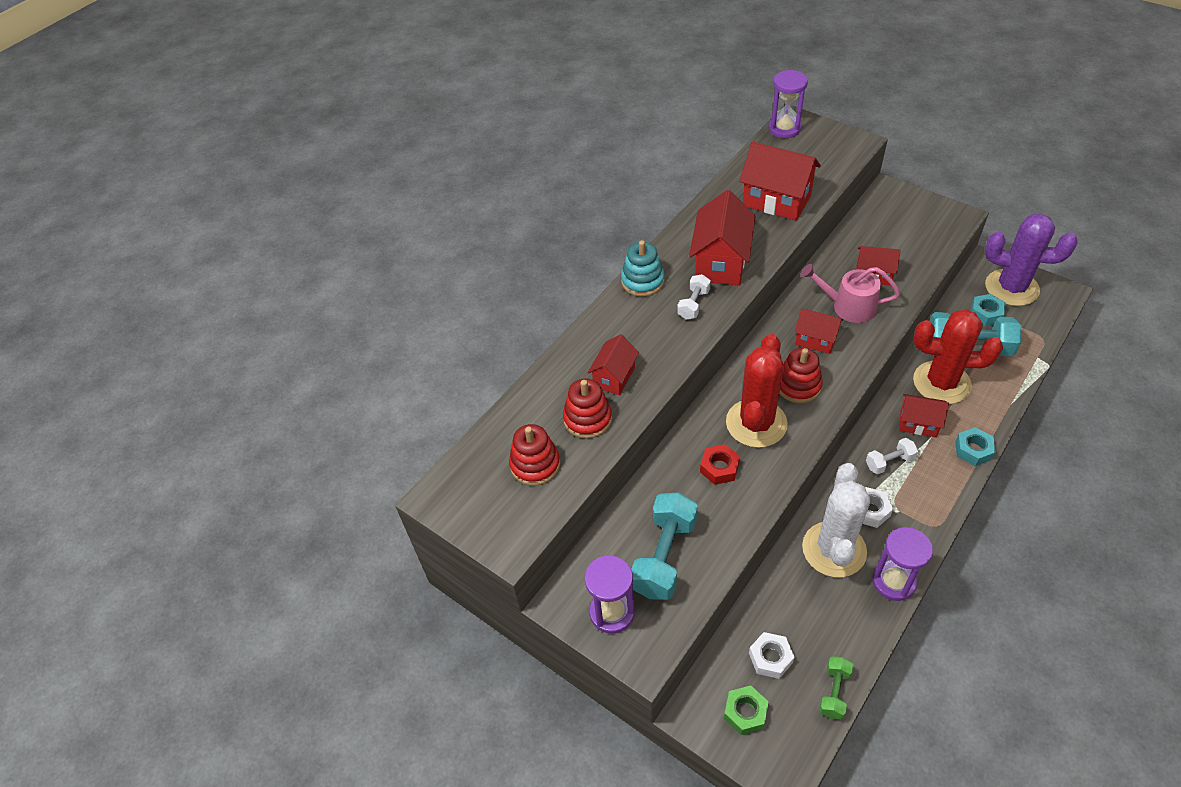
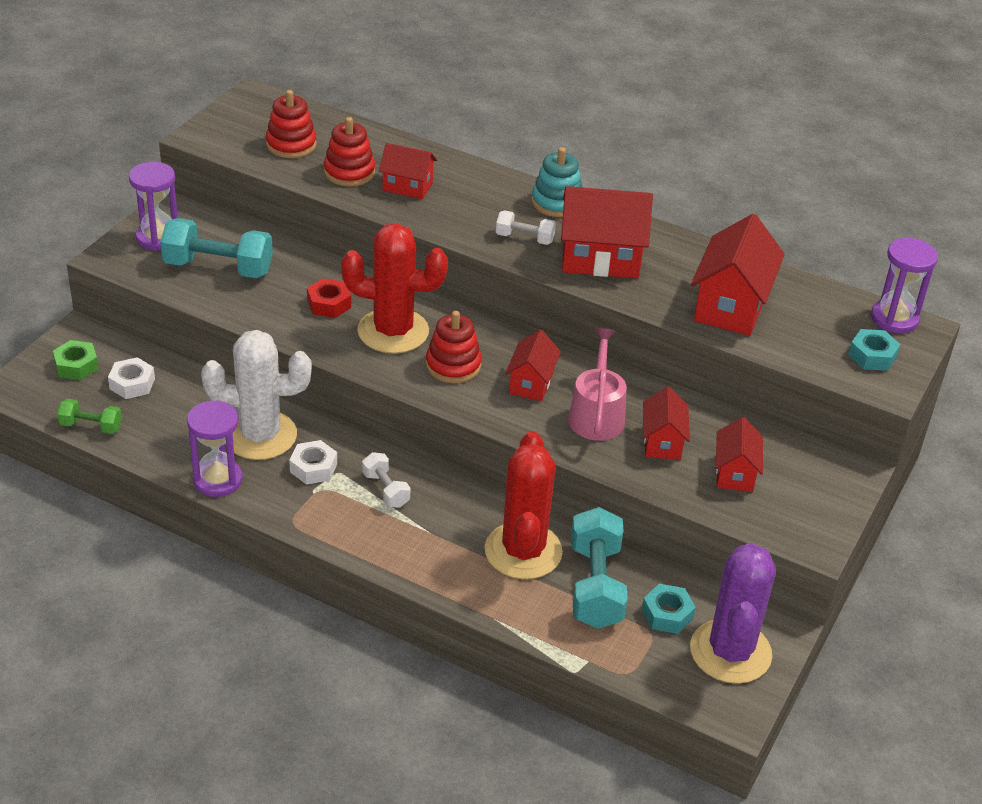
camera: 75 degrees right, 10 degrees down
red house [899,394,949,437] -> red house moved to [716,417,763,492]
turquoise nut [955,427,995,466] -> turquoise nut moved to [848,329,901,371]

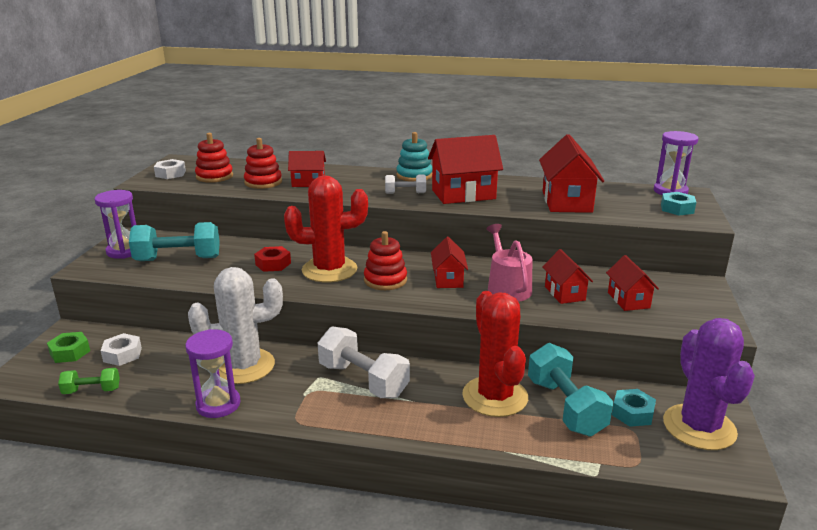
camera: 15 degrees left, 15 degrees down
white nut [289,440,337,485] -> white nut moved to [154,159,186,179]
white dumbbell [362,452,410,508] -> white dumbbell [318,326,410,398], size x1.87

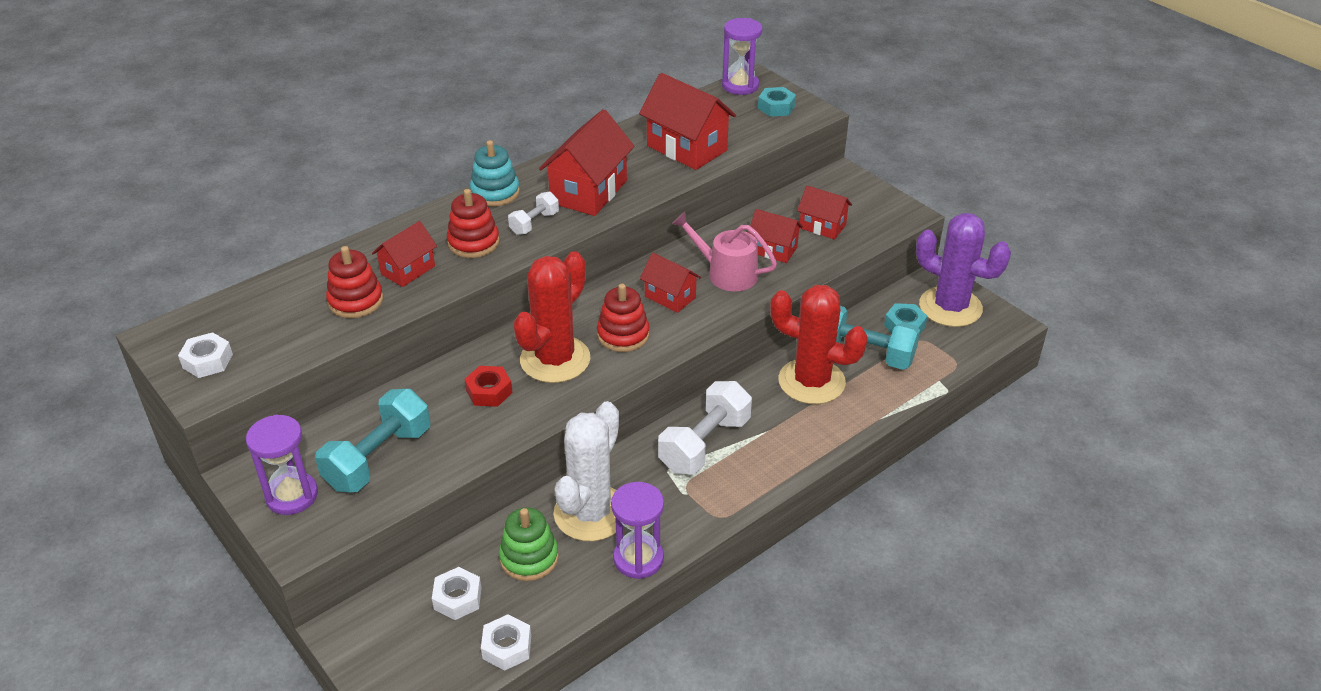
camera: 50 degrees left, 15 degrees up
green nut [47,332,90,363] -> none
green dumbbell [58,368,120,394] -> white nut [481,614,531,671]
red stacking toy [195,133,233,183] -> red stacking toy moved to [447,189,500,258]
white dumbbell [318,326,410,398] -> white dumbbell turned 45 degrees counterclockwise [658,381,752,474]
none -> green stacking toy [499,507,559,581]

